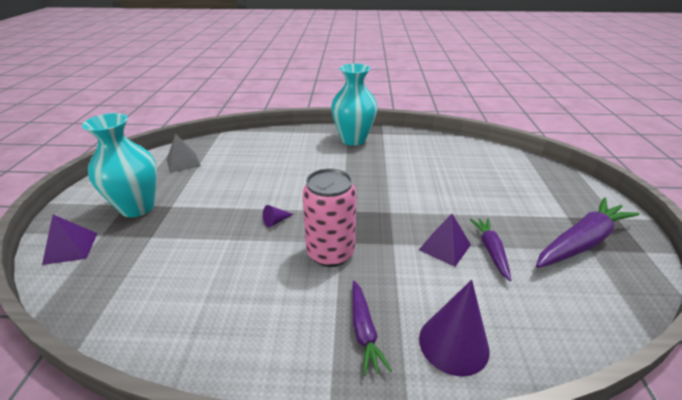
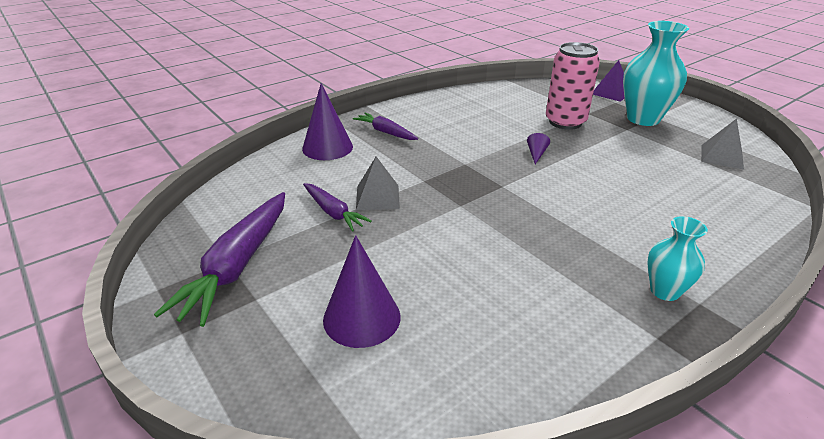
camera: 140 degrees right, 0 degrees up
pink can [302,168,357,267] -> pink can moved to [546,42,600,130]
turquoise vase [331,64,377,146] -> turquoise vase [647,216,708,301], size x0.56
purple pyramid [419,214,471,267] -> grey pyramid [356,157,400,210]
none -> purple cone [323,235,400,348]

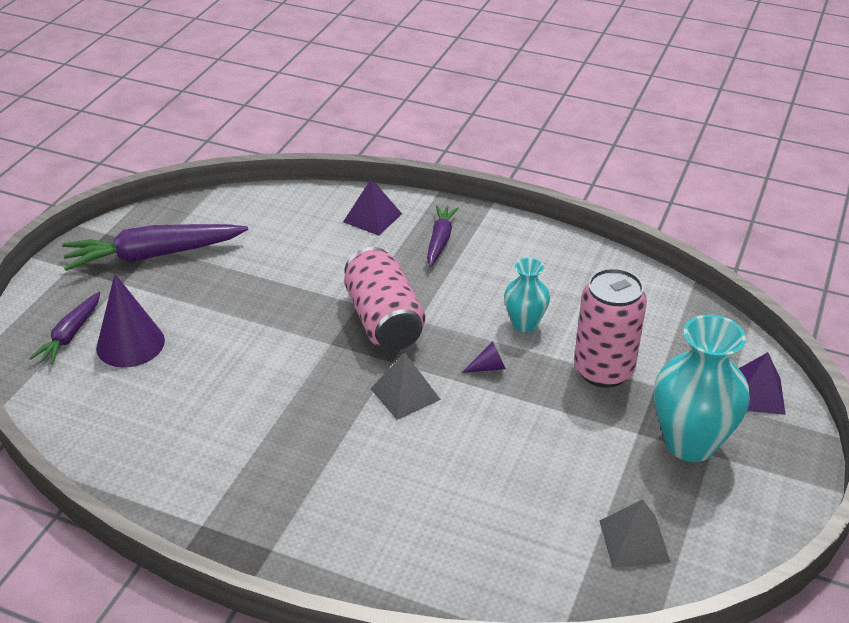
camera: 60 degrees right, 5 degrees up
purple cone [302,83,353,160] -> purple pyramid [343,179,402,236]
purple carrot [303,183,372,232] -> purple carrot moved to [29,292,100,365]
grey pyramid [356,157,400,210] -> grey pyramid moved to [370,353,441,420]
turquoise vase [647,216,708,301] -> turquoise vase moved to [504,258,550,332]
none -> pink can [344,247,425,350]

